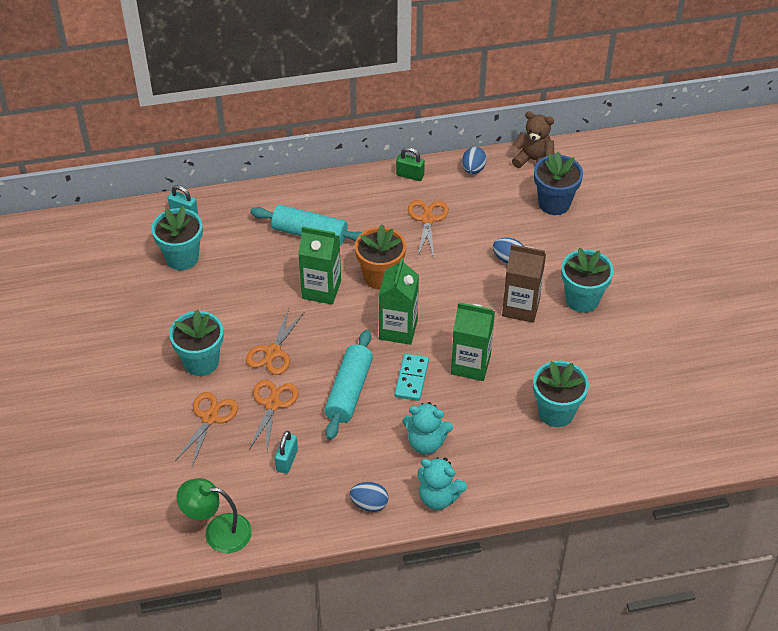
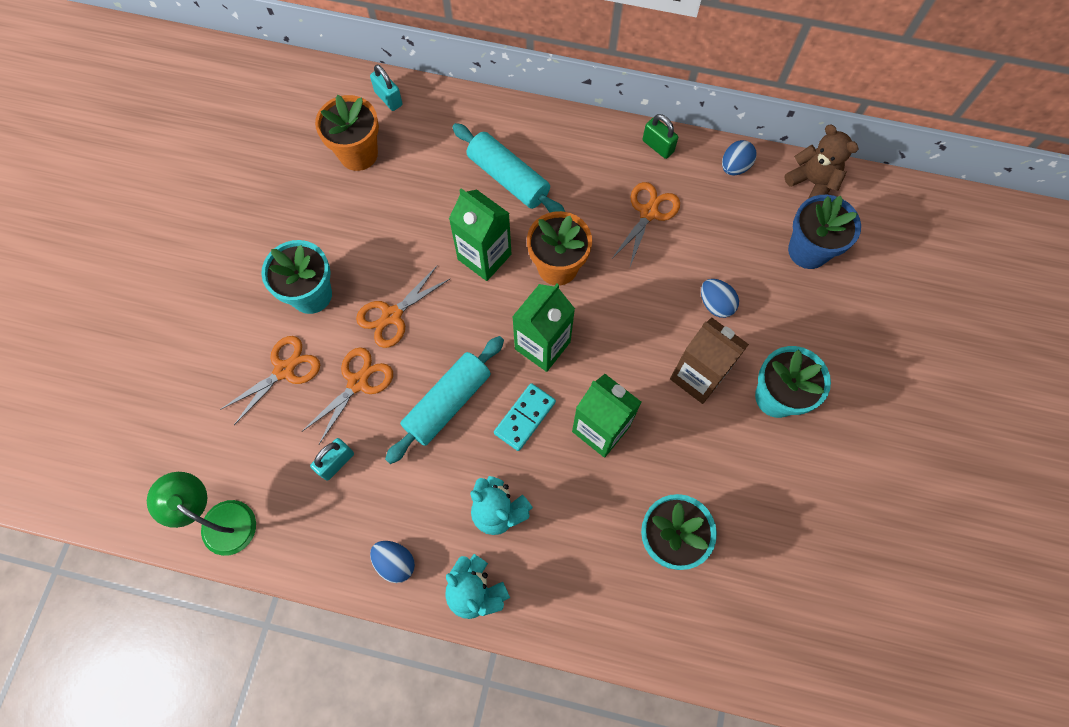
camera: 25 degrees right, 20 degrees up
turquoise flower pot [151,206,203,270] -> orange flower pot [315,95,379,171]

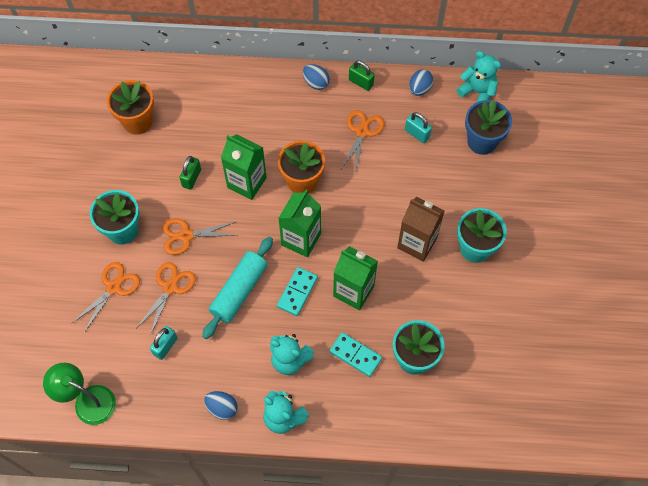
camera: 10 degrees left, 5 degrees down
orange scissors [356,266,451,348] -> orange scissors turned 45 degrees clockwise [162,219,238,255]
turquoise padlock [370,64,403,111] -> turquoise padlock moved to [405,112,432,143]
turquoise rolling pin [452,123,565,213] -> none
blue egg [701,279,739,318] -> blue egg moved to [303,64,330,90]
brown teddy bear [784,125,858,199] -> turquoise teddy bear [457,51,501,103]
none -> green padlock [179,156,201,190]
none -> turquoise domino [330,332,382,377]

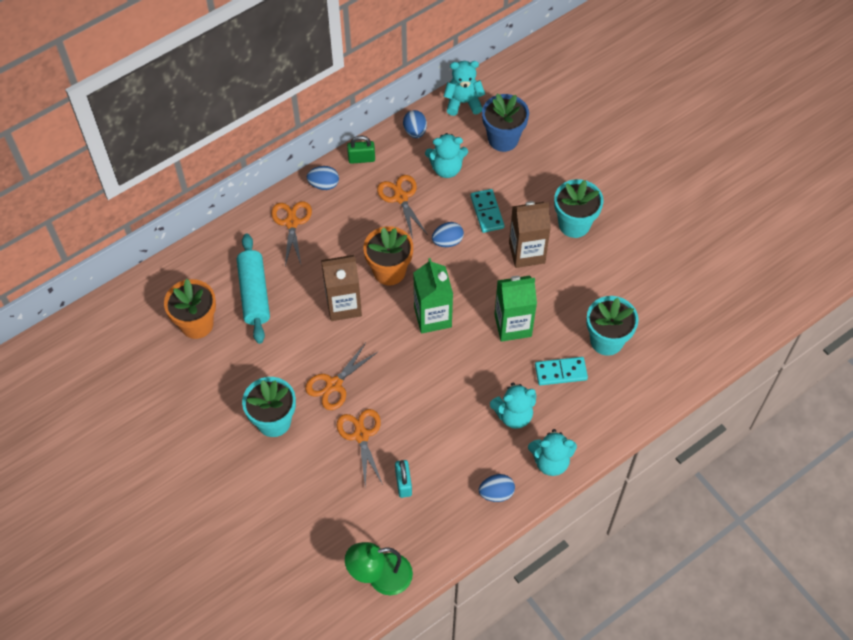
camera: 40 degrees left, 5 degrees down
orange scissors [72,262,140,333] -> orange scissors moved to [271,201,312,266]
green padlock [179,156,201,190] -> none
turquoise rolling pin [202,237,273,339] -> turquoise rolling pin moved to [237,234,270,344]
green carton [221,134,267,200] -> brown carton [321,255,362,321]
turquoise domino [277,267,318,316] -> turquoise domino moved to [471,189,504,233]
turquoise padlock [405,112,432,143] -> turquoise teddy bear [425,133,468,178]
none -> blue egg [432,222,464,247]

